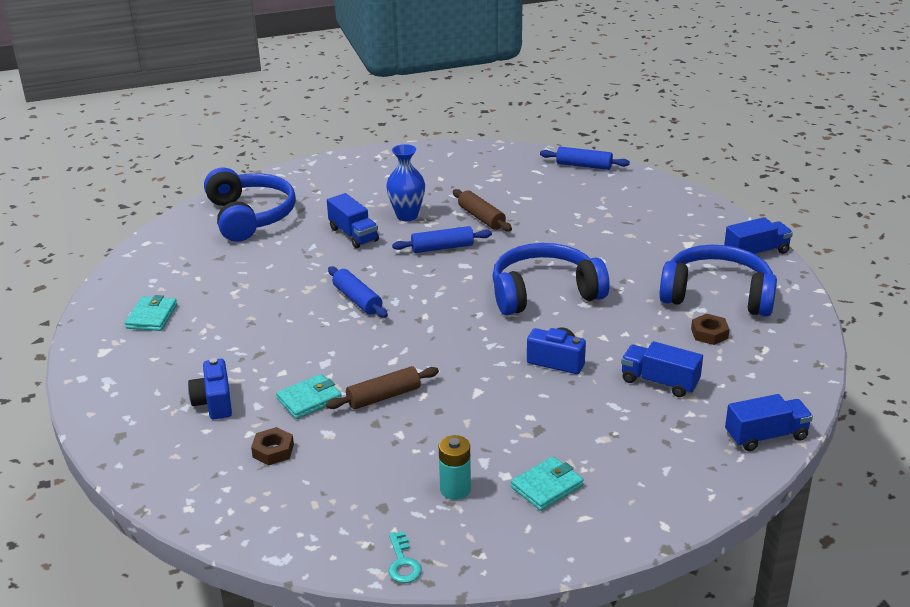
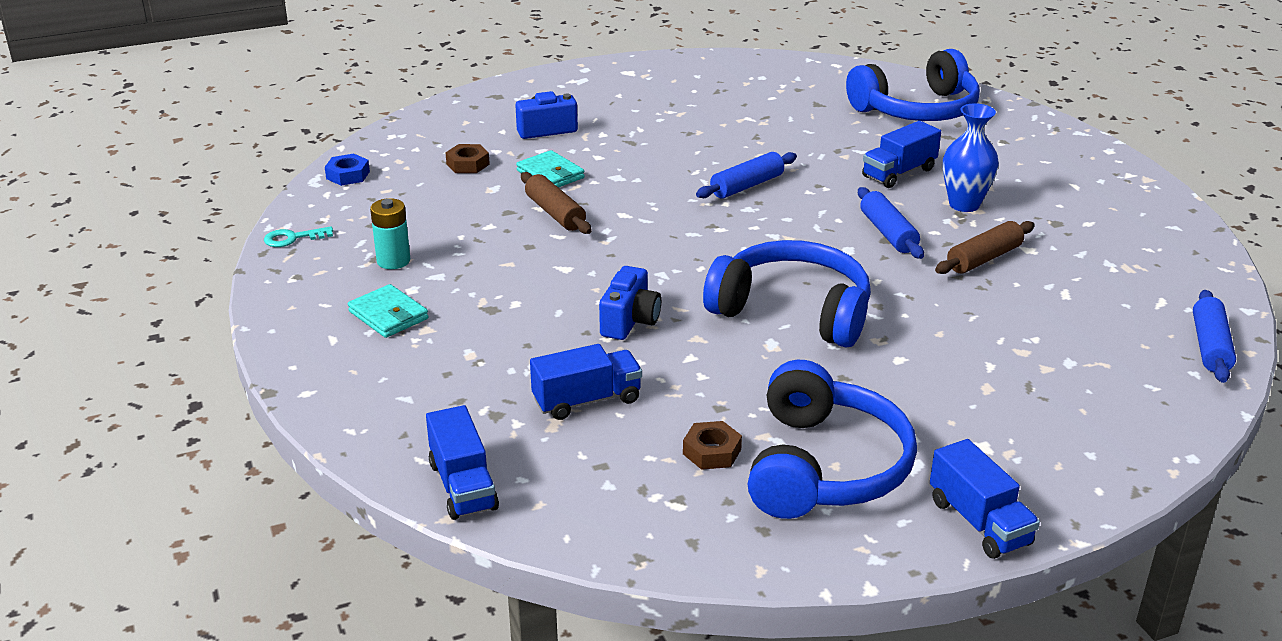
camera: 85 degrees right, 0 degrees up
turquoise wallet [125,295,177,331] -> none
blue headphones [492,243,609,315] -> blue headphones turned 45 degrees counterclockwise [703,240,871,348]
blue truck [621,341,703,397] -> blue truck turned 45 degrees clockwise [530,344,642,420]
none -> blue nut [325,153,370,186]

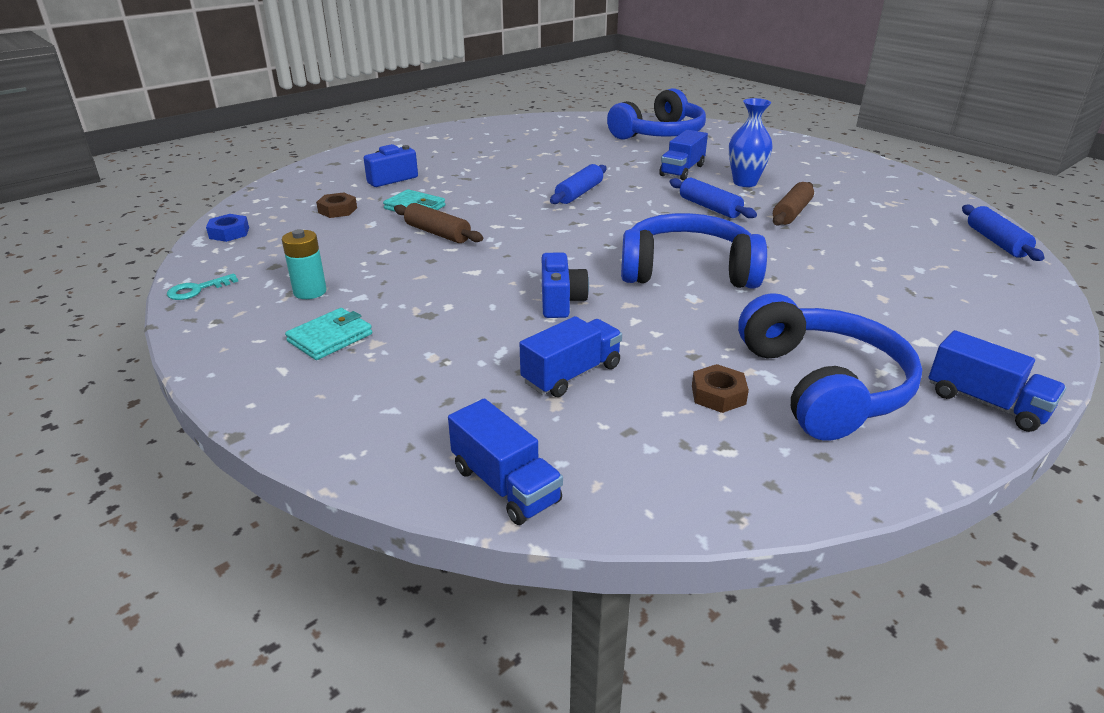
camera: 20 degrees left, 0 degrees up
turquoise wallet [348,284,429,338] -> turquoise wallet turned 75 degrees counterclockwise [285,308,372,360]

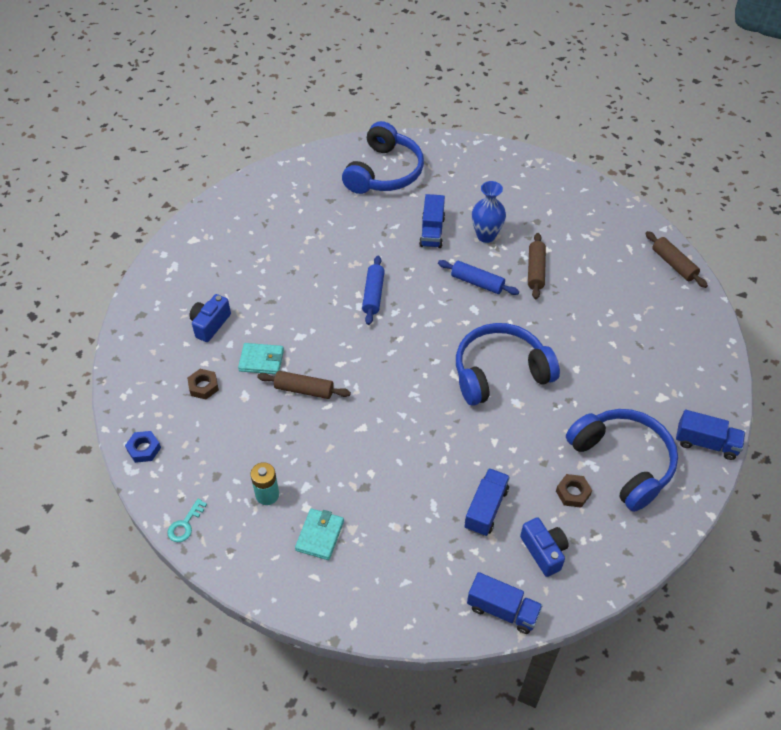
camera: 25 degrees left, 20 degrees up
blue camera [542,253,589,318] -> blue camera moved to [520,517,569,577]
blue rolling pin [962,205,1045,261] -> brown rolling pin [645,231,708,288]

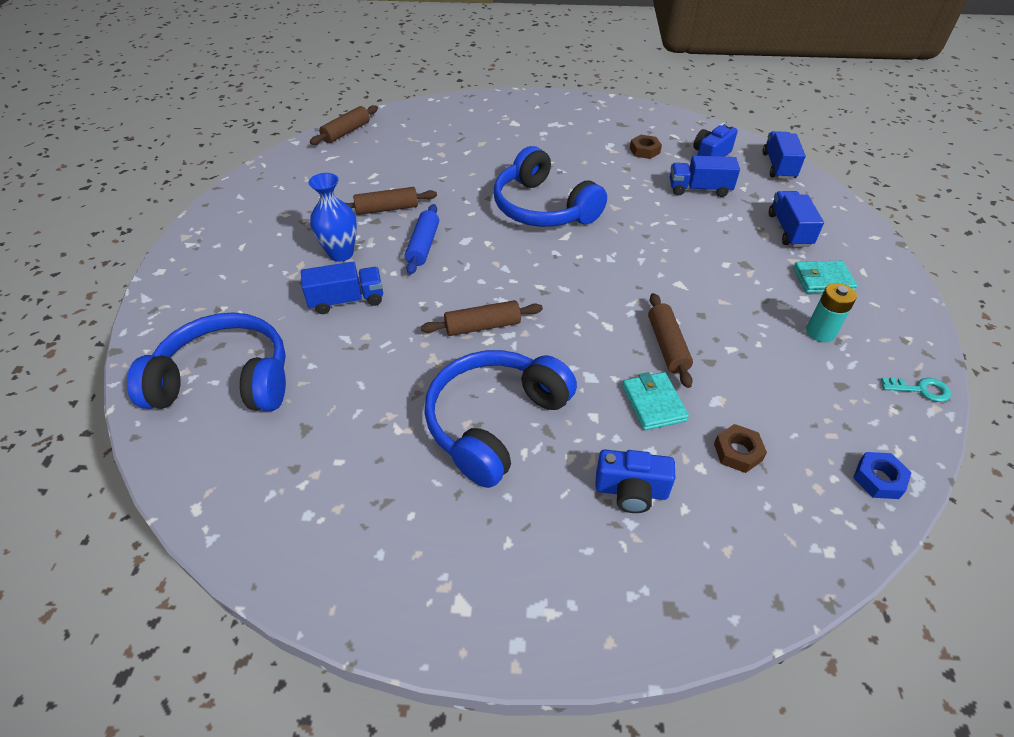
camera: 110 degrees left, 5 degrees down
blue rolling pin [362,256,385,325] -> brown rolling pin [421,300,543,336]
blue headphones [566,409,678,512] -> blue headphones moved to [424,350,577,488]
blue truck [676,410,745,460] -> blue truck moved to [769,191,824,247]

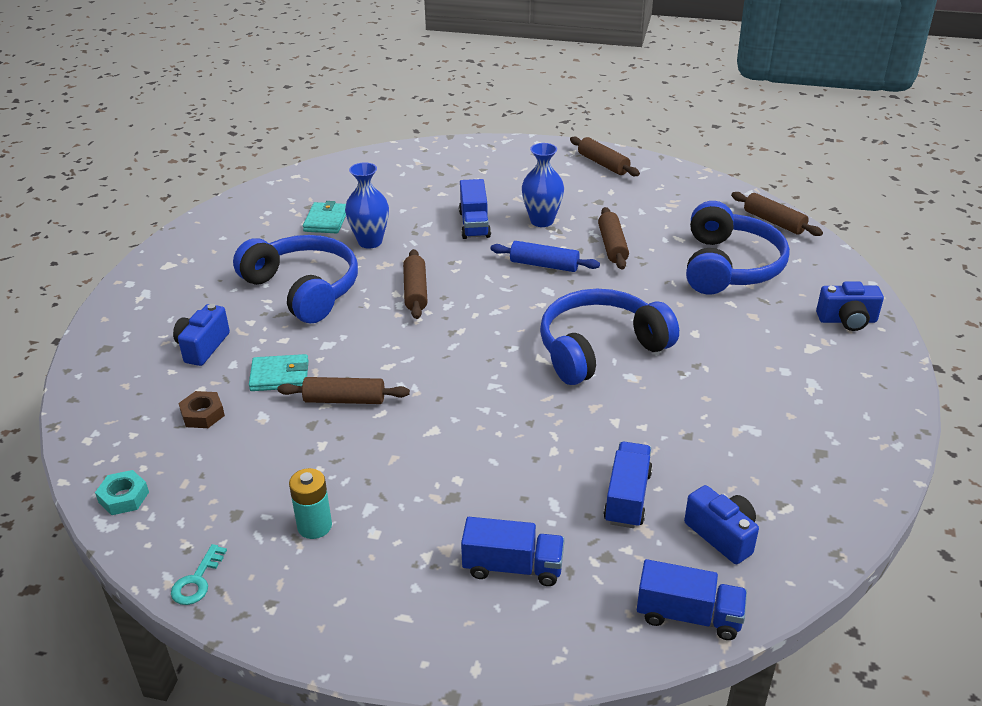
camera: 100 degrees right, 10 degrees down
blue headphones [127,312,286,411] -> blue headphones moved to [686,201,790,294]
brown nut [630,135,662,159] -> none
turquoise wallet [793,260,858,293] -> turquoise wallet moved to [303,201,346,234]
blue nut [853,452,912,499] -> turquoise nut [95,470,149,515]
none -> blue vase [345,162,389,249]
none -> brown rolling pin [570,136,640,176]
none -> blue camera [816,281,884,331]

